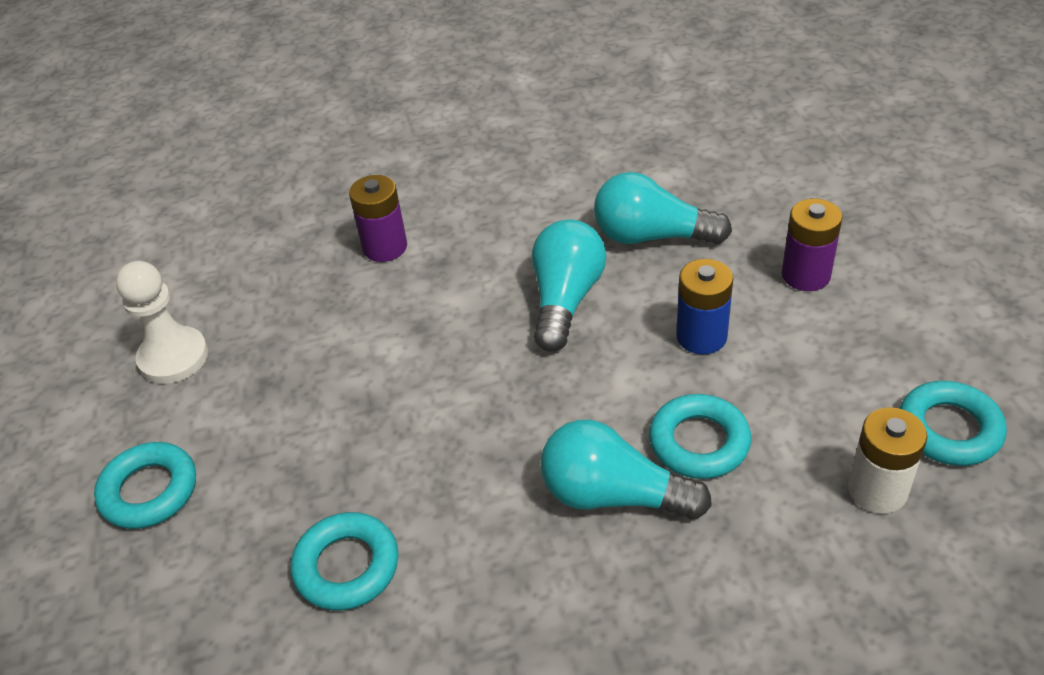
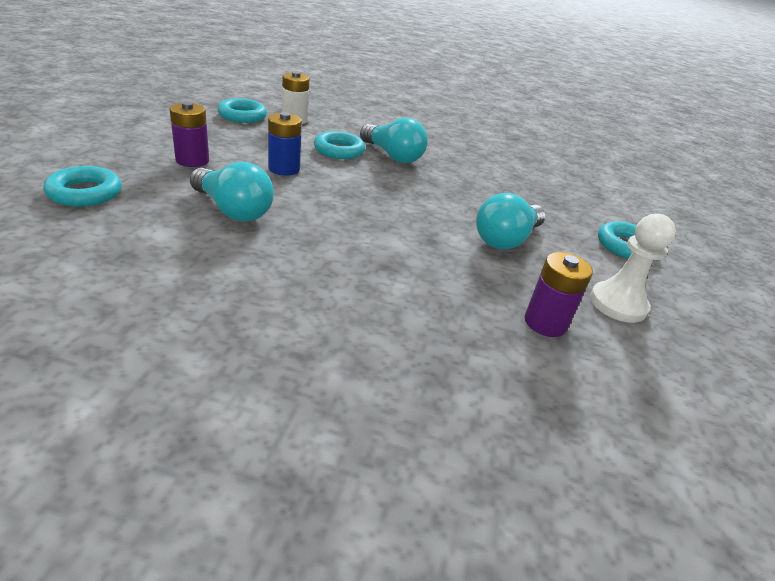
camera: 160 degrees left, 10 degrees down
turquoise ring [291,512,399,611] -> turquoise ring moved to [43,166,122,206]
purple battery [349,175,407,262] -> purple battery moved to [525,252,593,337]
turquoise light bulb [532,220,606,352] -> turquoise light bulb moved to [476,193,545,249]

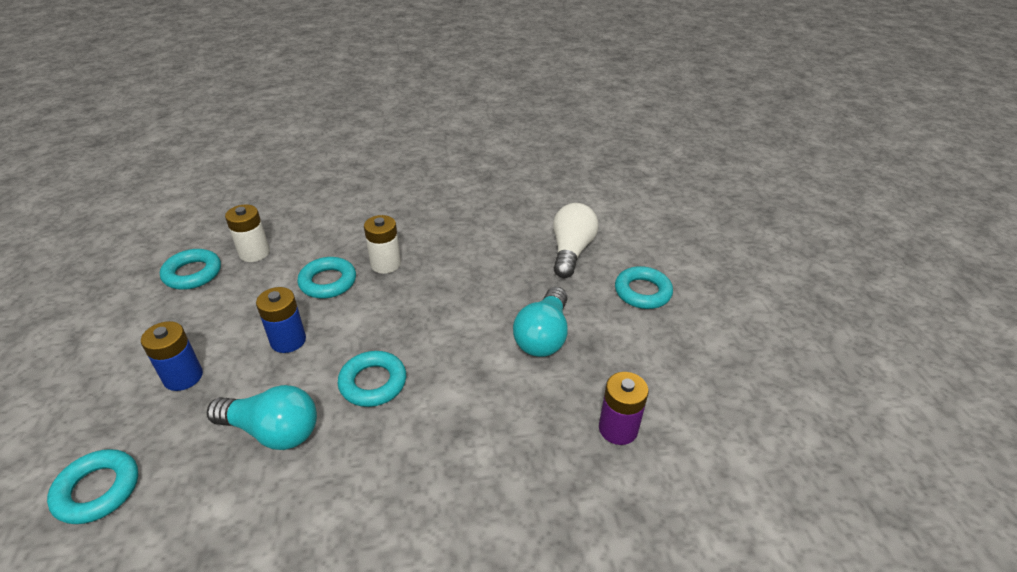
camera: 20 degrees left, 5 degrees up
purple battery [170,102,209,167] -> blue battery [141,321,203,391]
turquoise light bulb [360,117,428,163] -> white battery [364,215,401,274]
white pawn [590,214,676,323] -> none
none -> turquoise ring [338,351,406,407]
none -> white light bulb [553,203,598,278]

